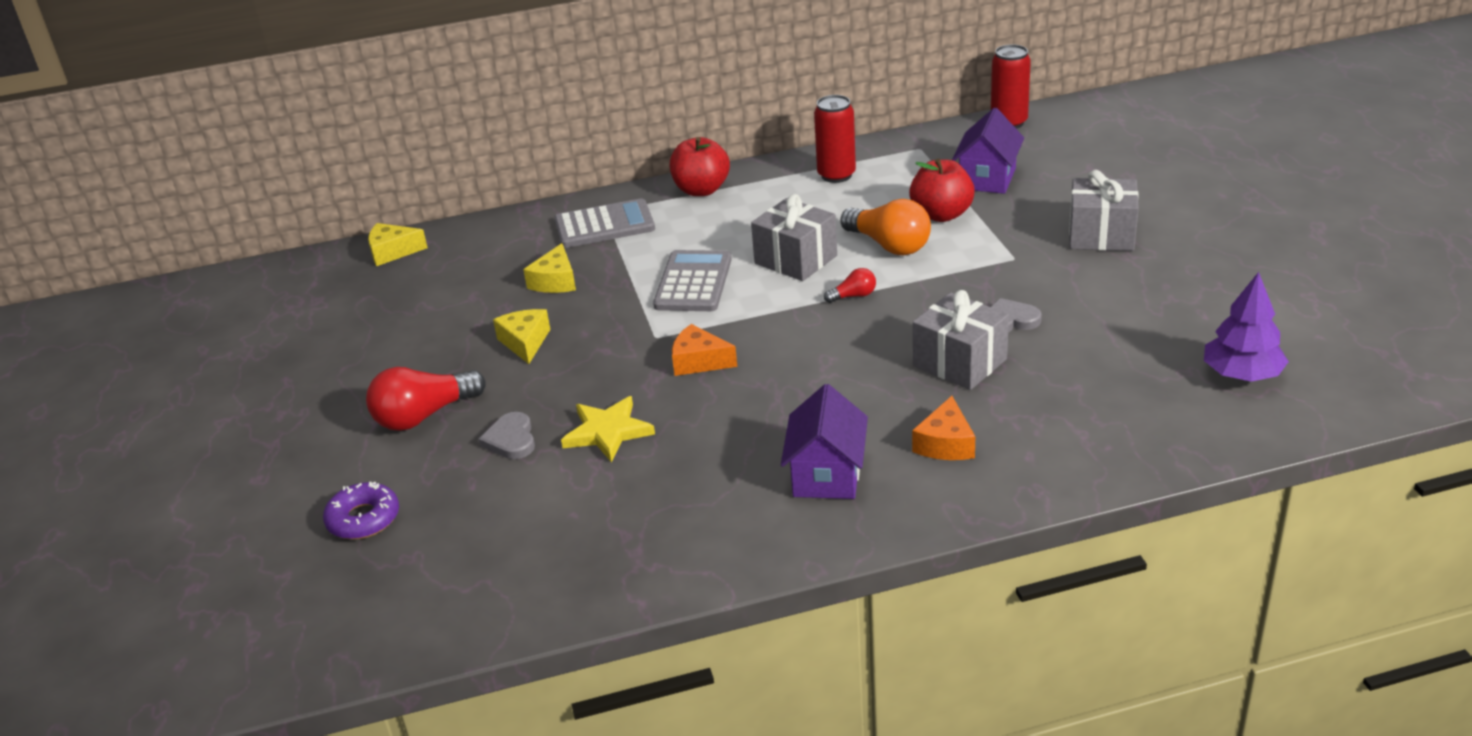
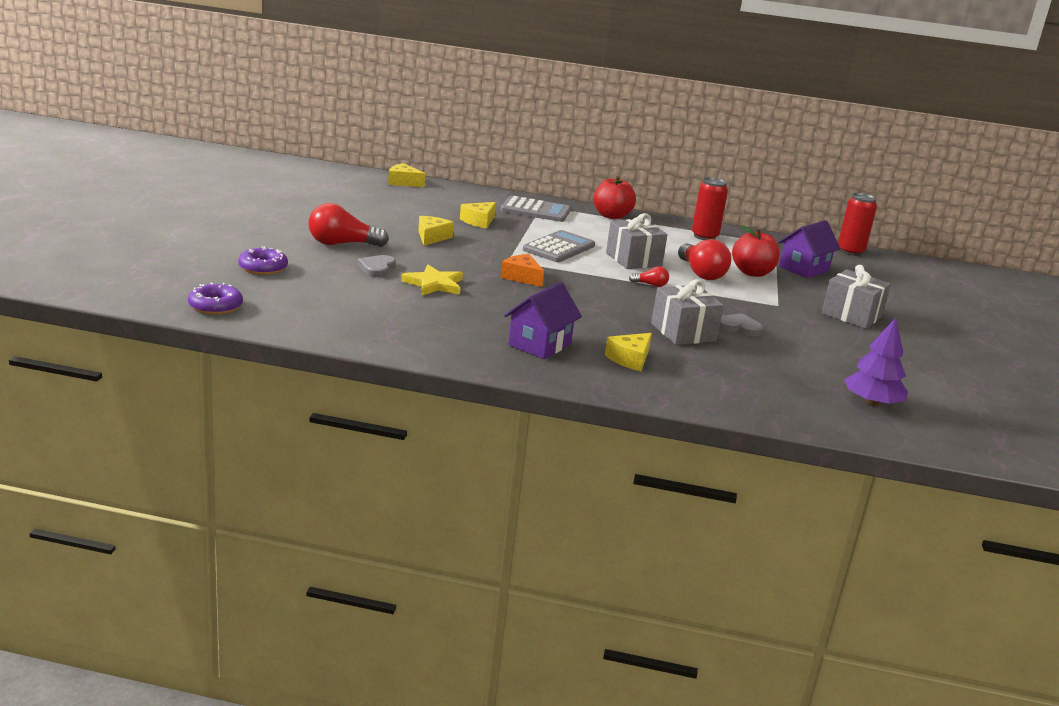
camera: 20 degrees right, 10 degrees down
orange light bulb [840,199,931,255] -> red light bulb [678,239,731,280]
orange cheese [912,396,975,460] -> yellow cheese [605,333,652,371]
none -> purple donut [188,282,243,315]

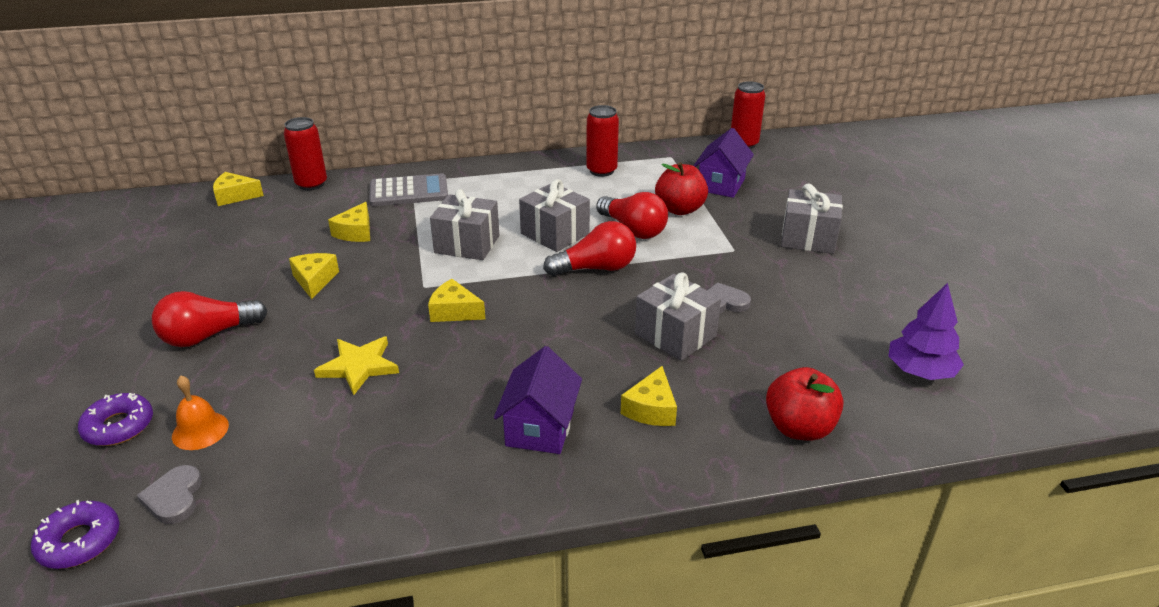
camera: 20 degrees left, 10 degrees up
grey heart [358,255,396,277] -> grey heart moved to [137,465,202,524]
orange cheese [501,254,544,287] -> yellow cheese [428,279,485,322]
grey calculator [523,230,595,262] -> grey gift [430,189,499,260]
red apple [593,176,636,219] -> red apple moved to [766,367,844,441]
red light bulb [629,266,669,287] -> red light bulb [543,221,636,276], size x2.04
none -> orange bell [172,375,229,450]
none -> red can [284,117,327,190]

